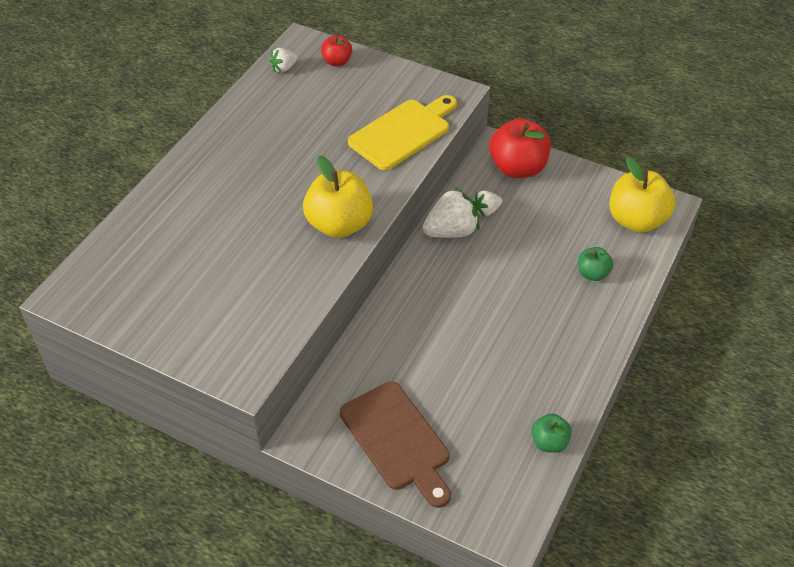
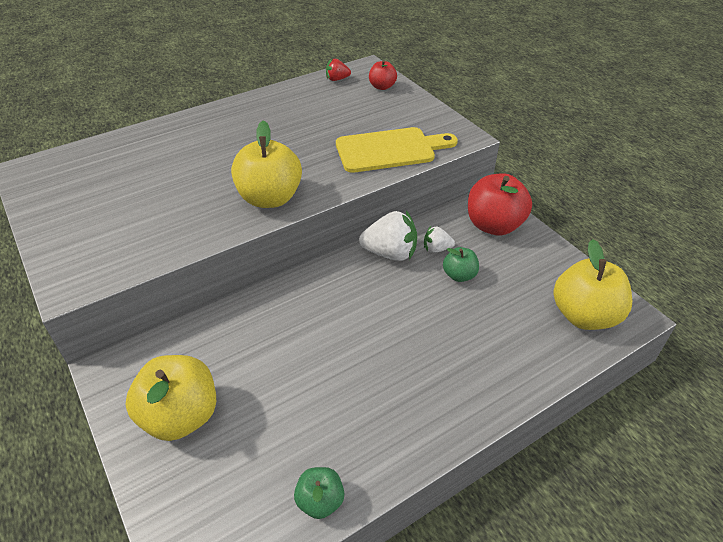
camera: 30 degrees right, 5 degrees down
white strawberry [270,48,298,73] -> red strawberry [326,58,351,81]
brown cutting board [340,381,451,508] -> yellow apple [125,355,216,441]
green apple [578,247,613,281] -> green apple moved to [443,247,479,282]

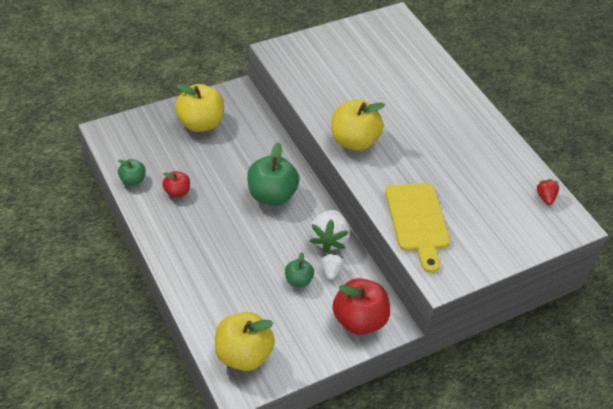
camera: 90 degrees right, 5 degrees up
red apple [369,60,397,90] -> red apple moved to [162,171,190,198]
none -> green apple [247,142,299,206]

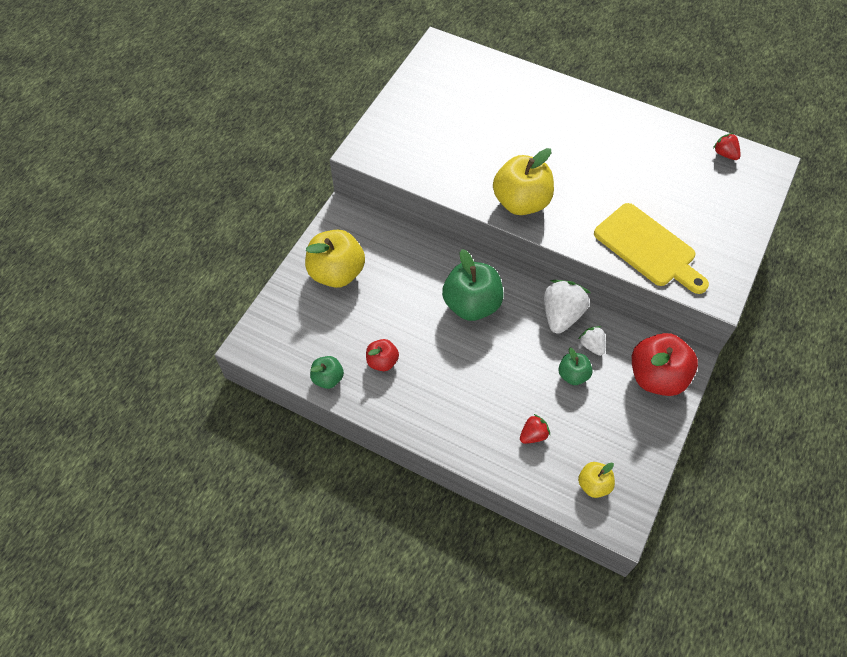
camera: 30 degrees left, 10 degrees up
yellow apple [215,312,275,371] -> yellow apple [578,462,615,498], size x0.53
white strawberry [310,210,350,253] -> white strawberry turned 135 degrees counterclockwise [544,280,590,334]
none -> red strawberry [520,414,550,444]

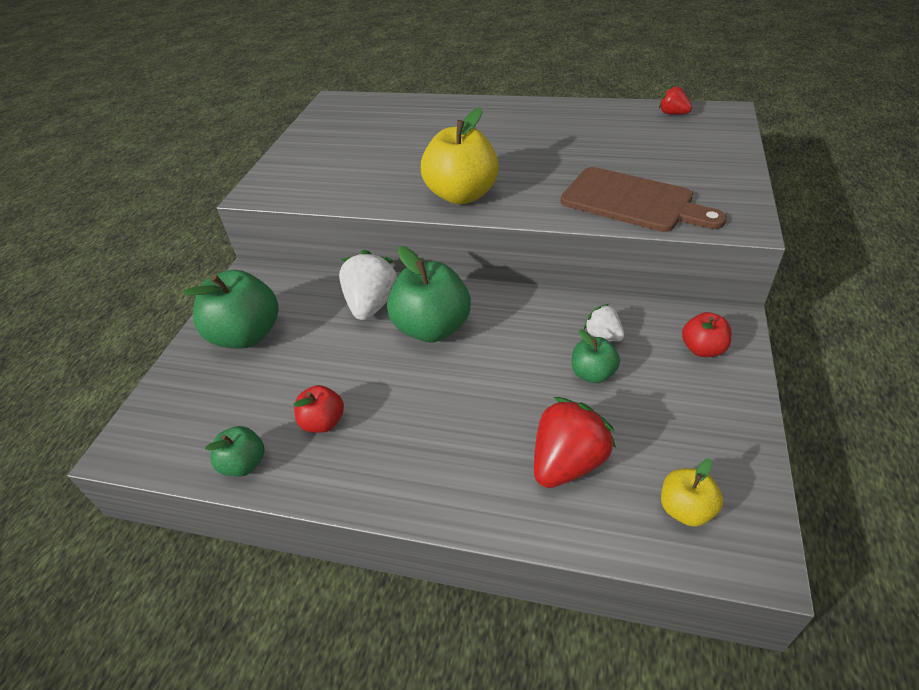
camera: 10 degrees left, 15 degrees down
yellow apple [305,229,365,288] -> green apple [183,270,279,349]
red strawberry [520,414,550,444] -> red strawberry [534,397,616,488], size x1.84
white strawberry [544,280,590,334] -> white strawberry moved to [339,250,398,320]
yellow cutting board [594,203,709,294] -> brown cutting board [561,167,727,232]
red apple [632,333,698,396] -> red apple [682,312,732,357], size x0.53

